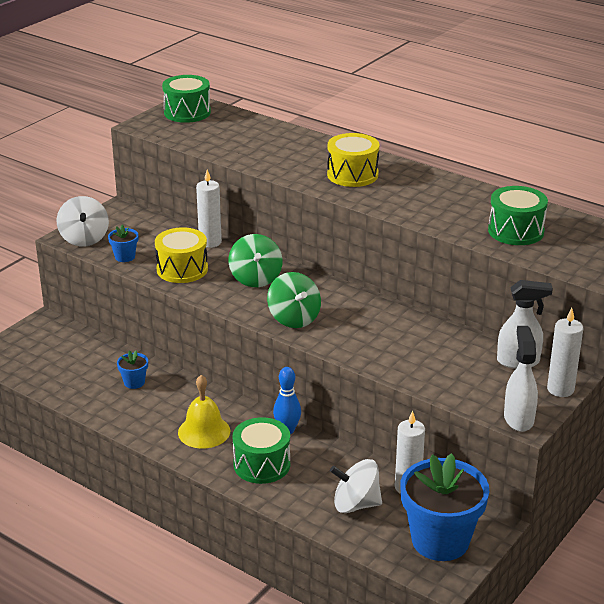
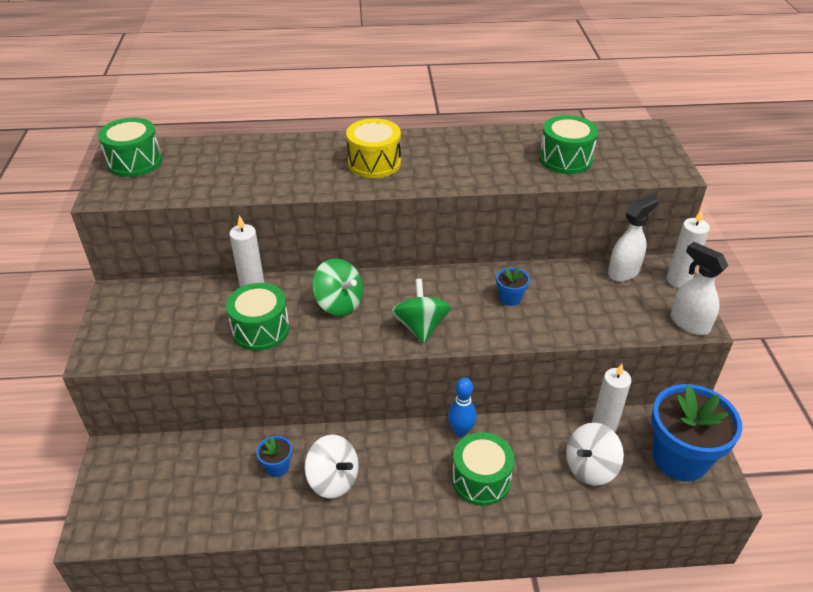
camera: 40 degrees left, 10 degrees up
white spinning top [57,196,109,246] -> white spinning top moved to [305,434,359,499]
blue flower pot [108,225,138,262] -> blue flower pot moved to [496,267,530,306]
yellow drum [155,228,208,283] -> green drum [226,283,289,351]
yellow bell [178,375,230,448] -> none
green spinning top [267,272,321,328] -> green spinning top turned 120 degrees counterclockwise [391,279,451,343]

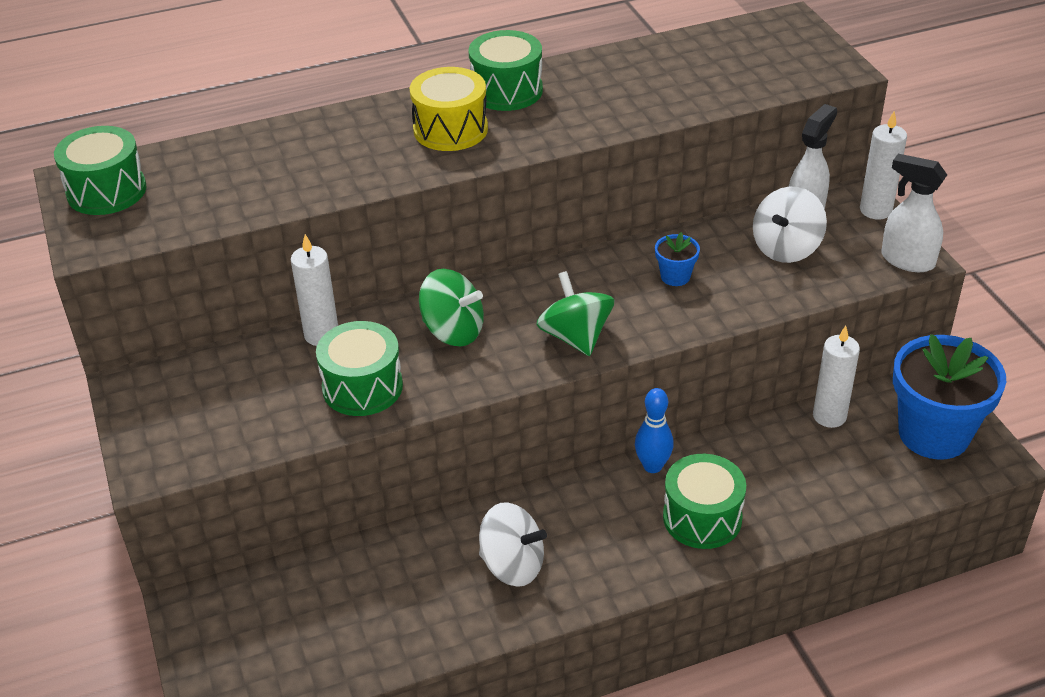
camera: 15 degrees left, 0 degrees up
blue flower pot [256,436,292,477] -> none
green drum [539,115,598,174] -> green drum moved to [469,30,543,111]
white spinning top [566,423,624,485] -> white spinning top moved to [753,187,827,263]

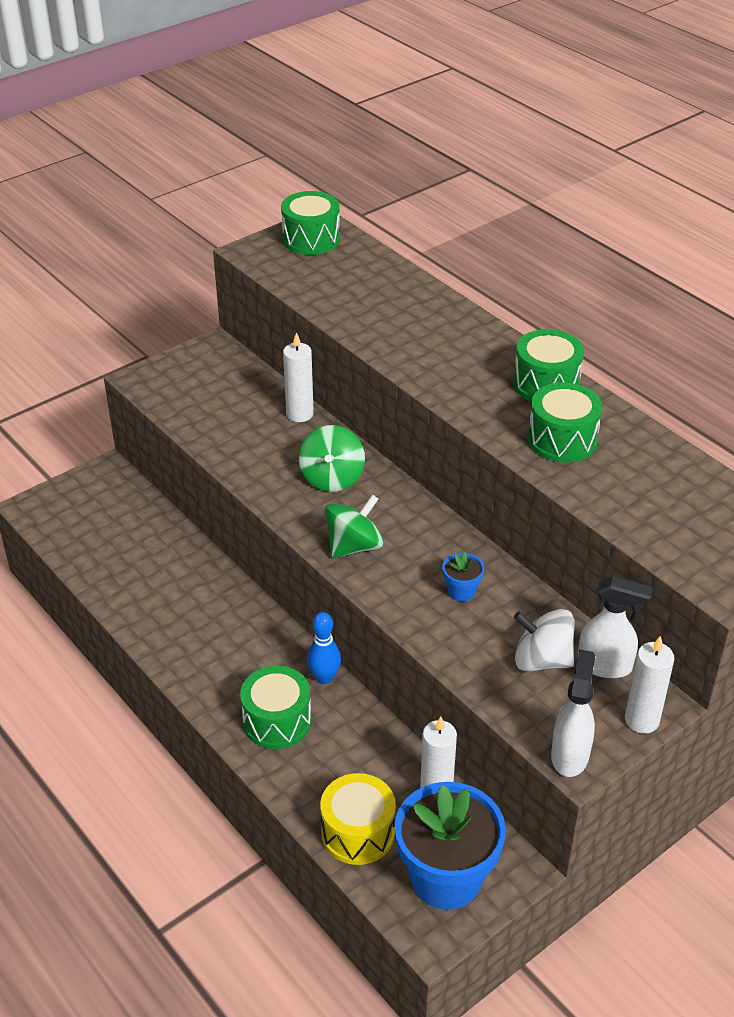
camera: 70 degrees right, 0 degrees up
green drum [316,321,403,416] -> green drum moved to [528,382,603,463]
yellow drum [410,67,488,151] -> yellow drum moved to [320,773,396,865]
white spinning top [479,502,547,587] -> none

